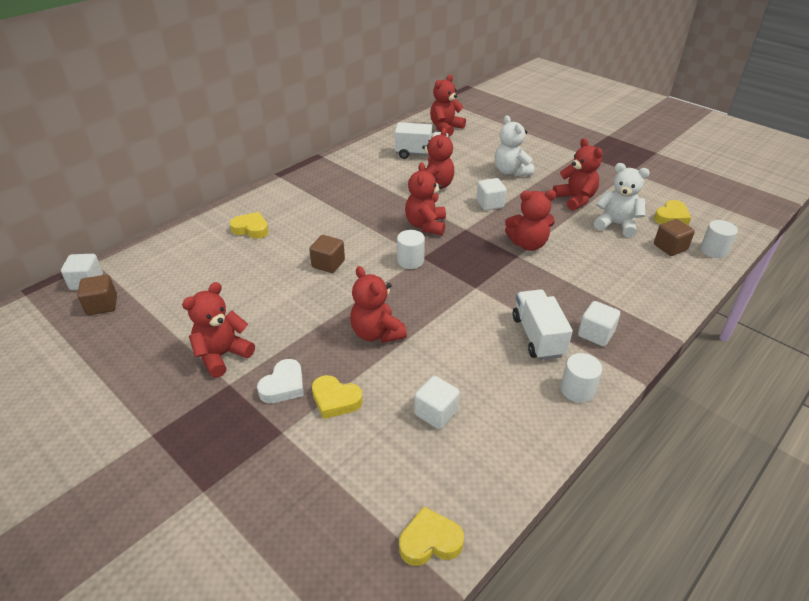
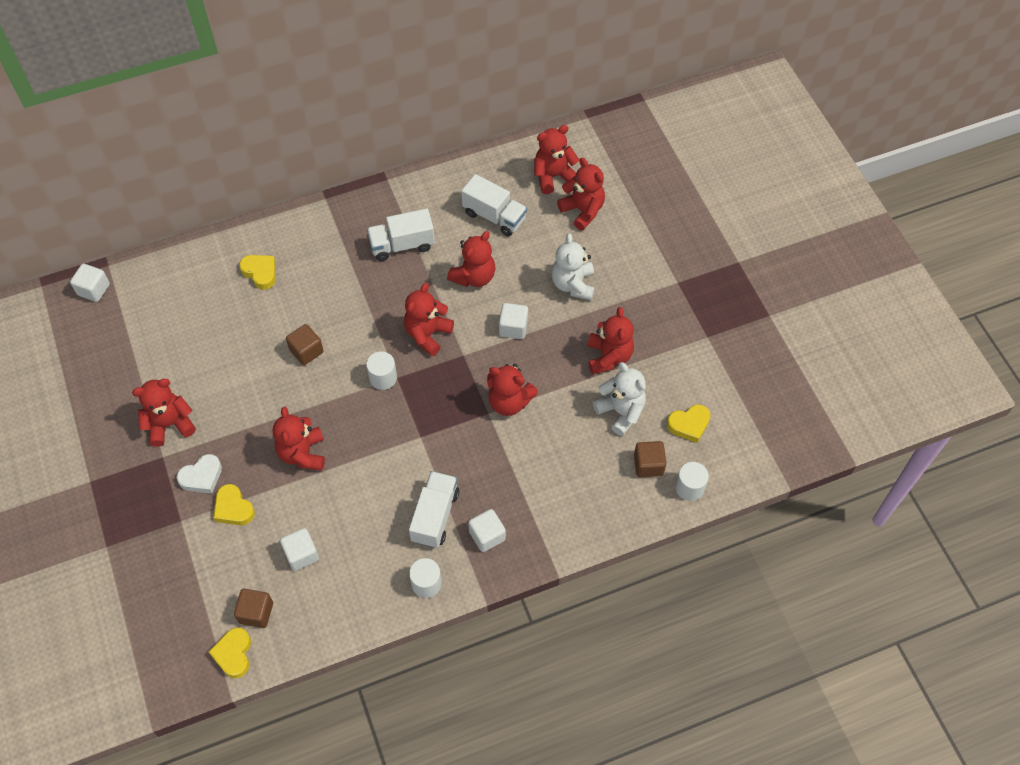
camera: 25 degrees right, 20 degrees up
brown cube [77,275,117,315] -> brown cube moved to [234,589,273,628]
yellow heart [399,506,464,566] -> yellow heart turned 105 degrees counterclockwise [209,627,251,678]
none -> white truck [367,209,435,261]
none -> red teddy bear [557,158,605,230]

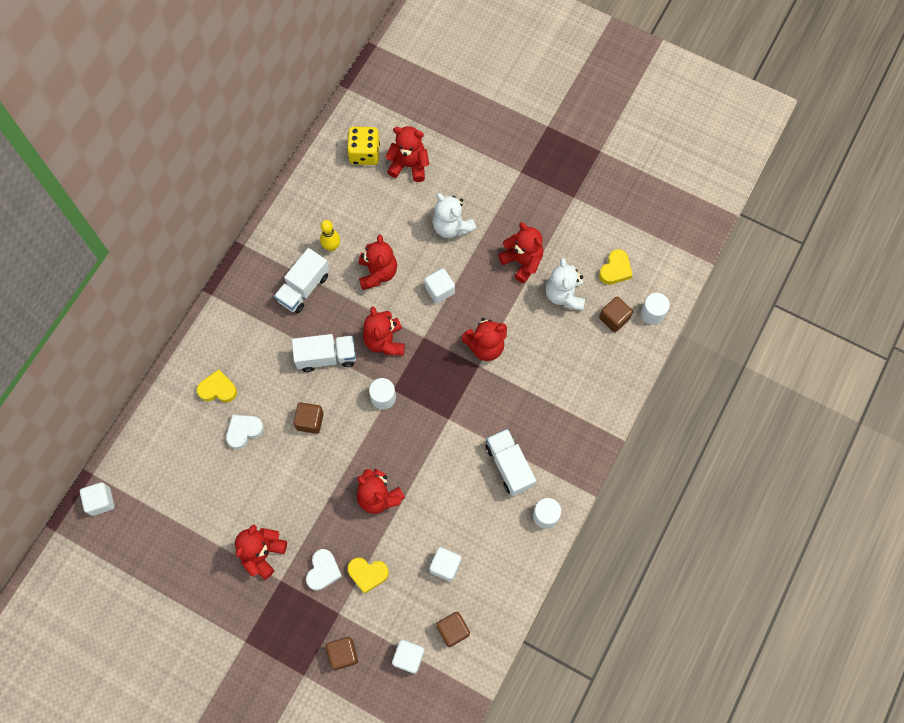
camera: 40 degrees left, 10 degrees up
yellow heart [209,627,251,678] -> none
white truck [461,174,527,236] -> white truck moved to [292,334,356,372]
white cube [468,509,506,552] -> white cube moved to [392,640,425,674]
red teddy bear [534,125,579,194] -> yellow dice [347,127,380,165]
white teddy bear [593,362,646,436] -> white teddy bear turned 105 degrees counterclockwise [546,258,585,311]
none -> white heart [226,415,264,449]
none -> yellow bowling pin [320,220,340,251]
none -> brown cube [326,637,358,670]

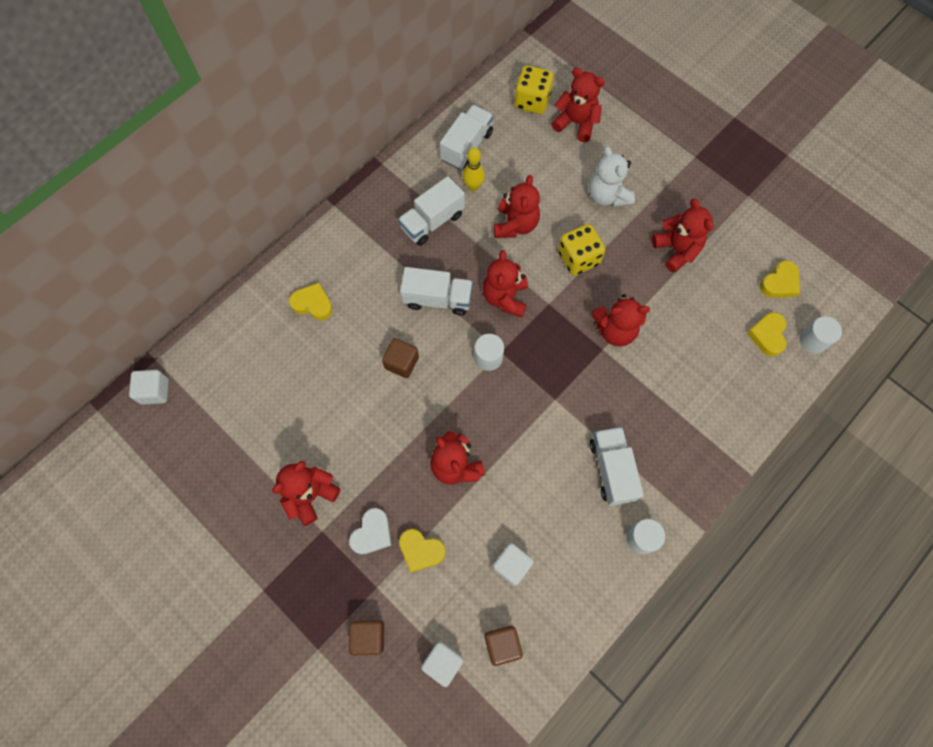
camera: 15 degrees right, 0 degrees up
white heart [226,415,264,449] -> none
white cube [425,268,455,303] -> yellow dice [558,224,605,275]
white teddy bear [546,258,585,311] -> none
brown cube [599,297,633,332] -> yellow heart [747,312,787,356]
none -> white truck [440,105,493,170]

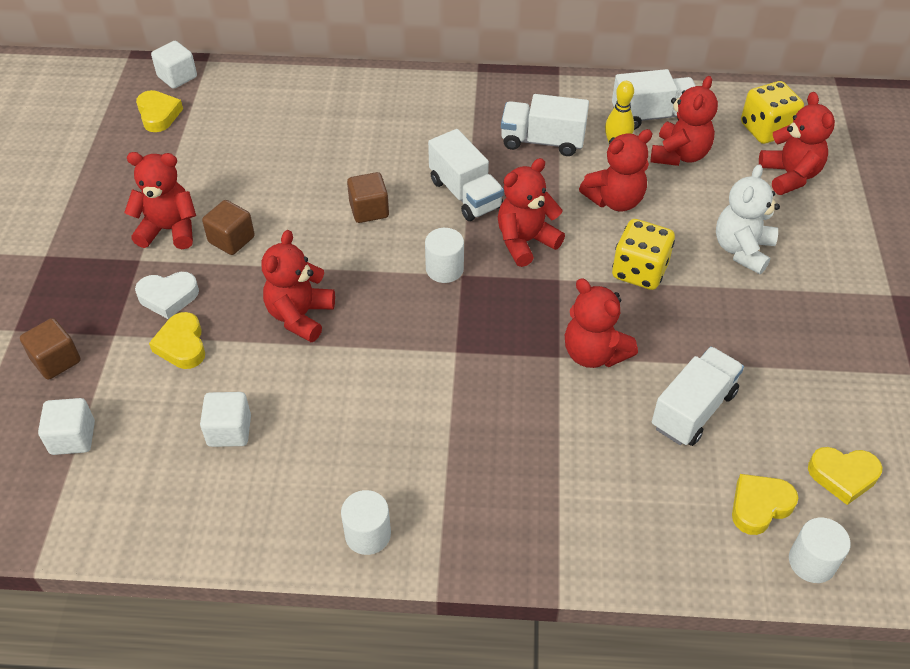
camera: 50 degrees right, 20 degrees down
yellow heart [289,283,333,321] -> yellow heart moved to [136,90,183,132]
brown cube [485,626,523,666] -> brown cube moved to [202,200,255,255]
white truck [590,427,644,506] -> white truck moved to [652,347,744,446]
red teddy bear [652,199,714,273] -> red teddy bear moved to [651,76,718,166]

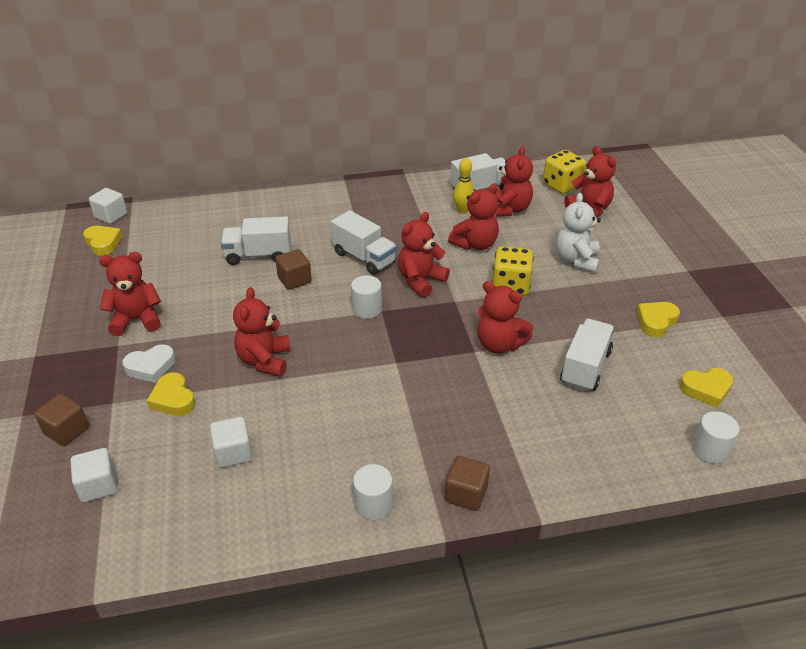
camera: 15 degrees left, 10 degrees down
brown cube [202,200,255,255] -> brown cube moved to [445,456,490,511]
white truck [501,94,589,156] -> white truck moved to [221,216,291,265]
yellow heart [732,474,798,535] -> yellow heart moved to [637,302,680,337]

